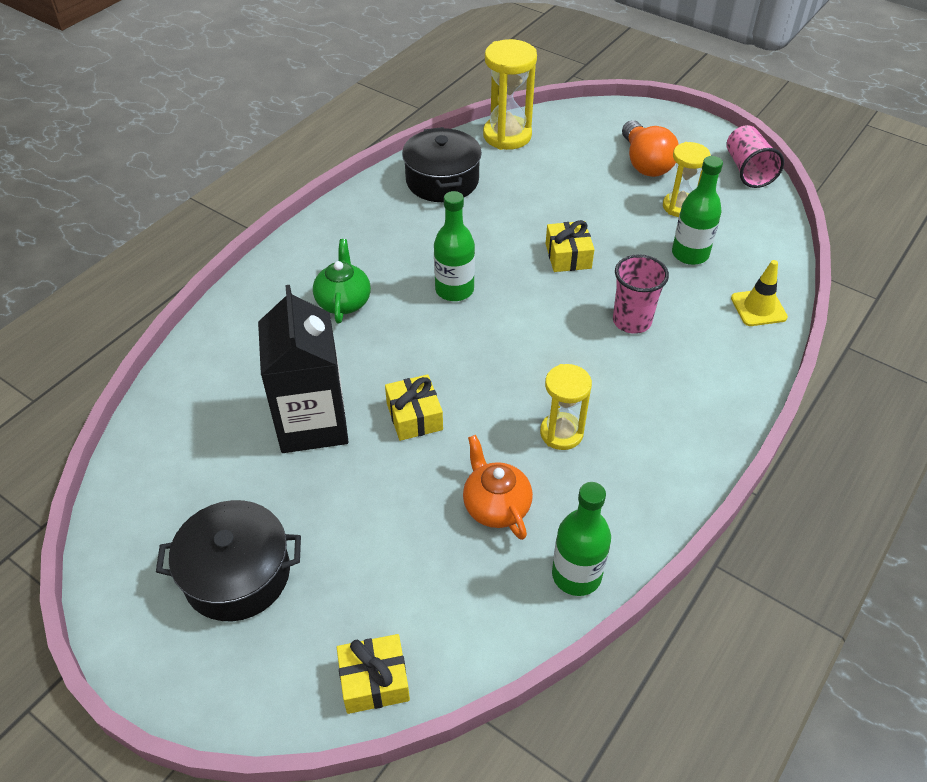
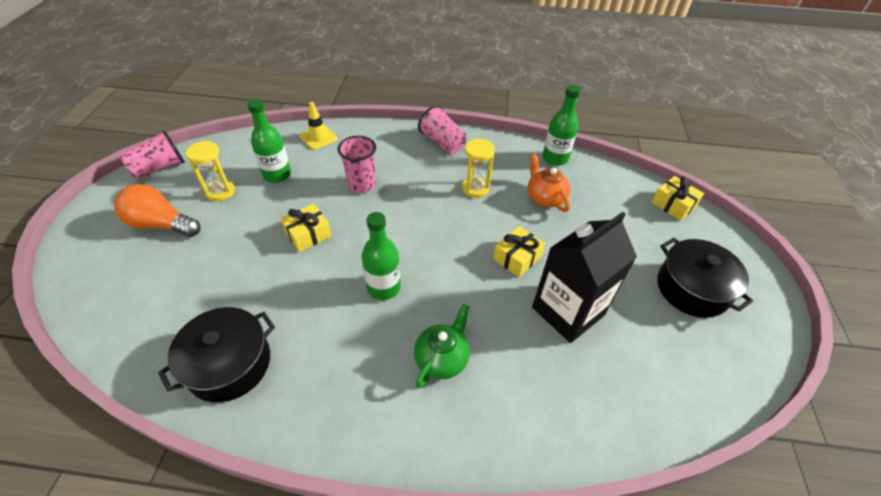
camera: 120 degrees left, 0 degrees up
green teapot [313,239,371,324] -> green teapot turned 150 degrees clockwise [414,304,470,389]
orange teapot [463,435,533,540] -> orange teapot turned 120 degrees clockwise [528,154,570,212]
yellow hourglass [483,39,537,150] -> none
orange light bulb [622,120,679,177] -> orange light bulb turned 120 degrees counterclockwise [114,184,201,237]
none -> pink cup [418,105,467,154]

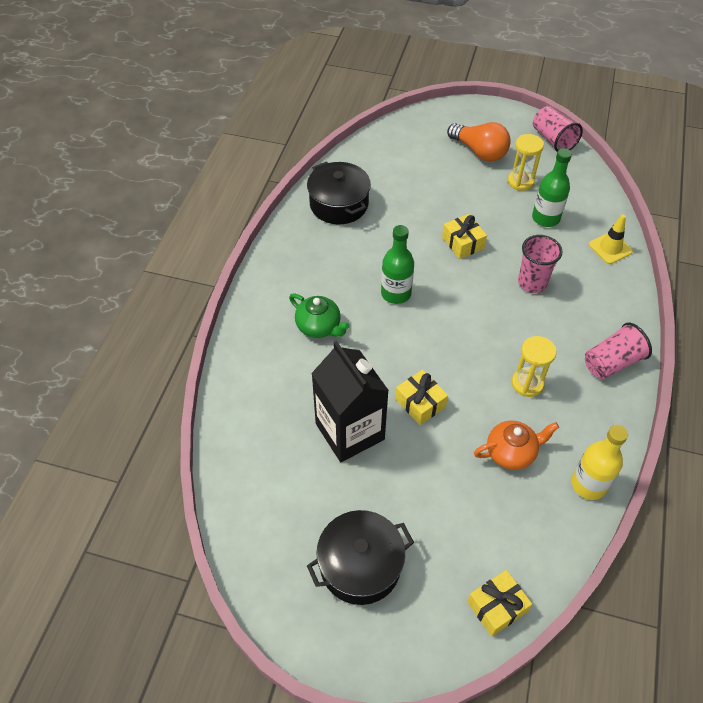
camera: 100 degrees right, 5 degrees up
orange light bulb [114,184,201,237] -> orange light bulb turned 105 degrees clockwise [447,122,511,161]
green bottle [542,85,581,166] -> yellow bottle [571,425,628,500]

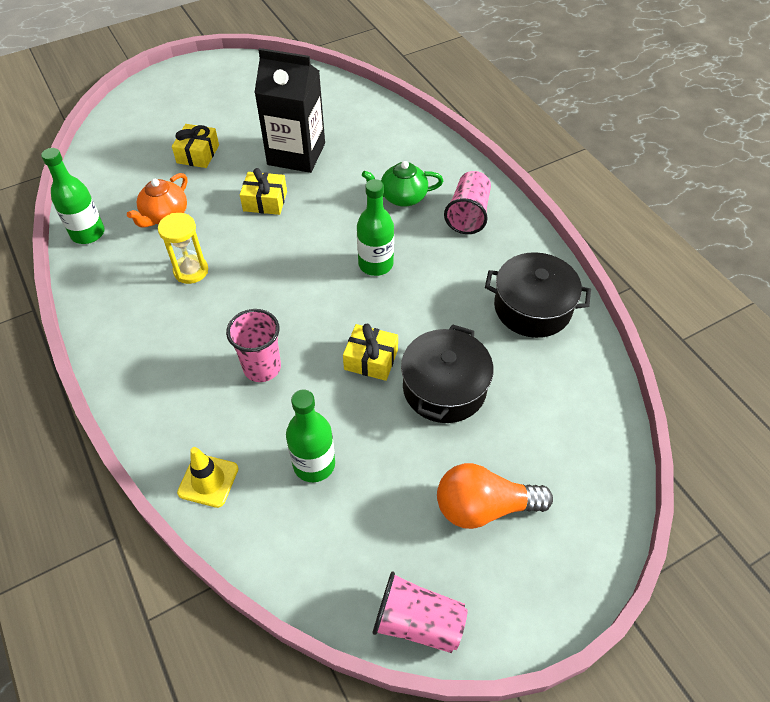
camera: 135 degrees right, 0 degrees up
black pot [307,510,414,605] -> black pot moved to [401,324,494,423]
yellow gift [467,570,532,636] -> yellow gift moved to [172,124,219,168]
yellow hourglass [508,134,544,191] -> none
yellow bottle [571,425,628,500] -> green bottle [41,148,105,244]
pink cup [585,323,652,379] -> pink cup moved to [444,171,491,234]

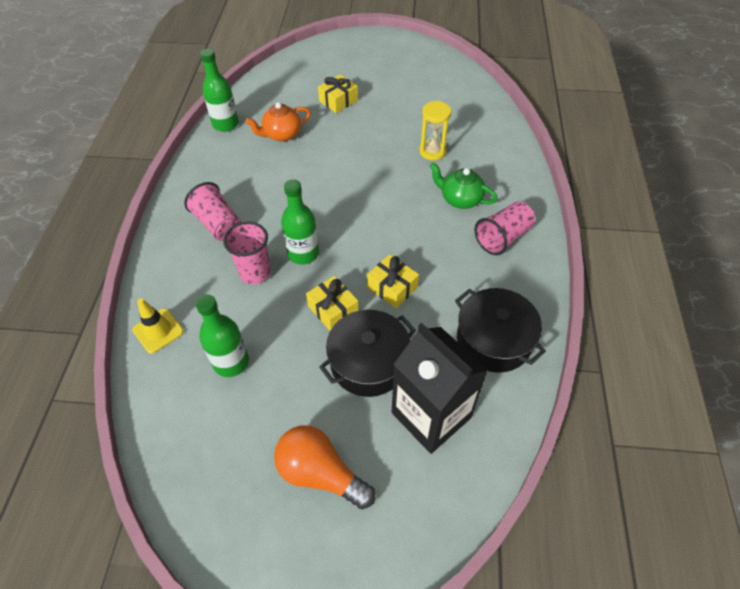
camera: 35 degrees right, 0 degrees up
yellow hourglass [158,213,208,284] -> yellow hourglass moved to [419,101,451,160]
yellow gift [240,168,287,215] -> yellow gift moved to [367,254,419,308]
black carton [254,48,325,173] -> black carton moved to [392,323,488,454]
green bottle [357,179,394,276] -> green bottle moved to [281,179,319,265]
pink cup [373,572,468,653] -> pink cup moved to [184,182,241,241]

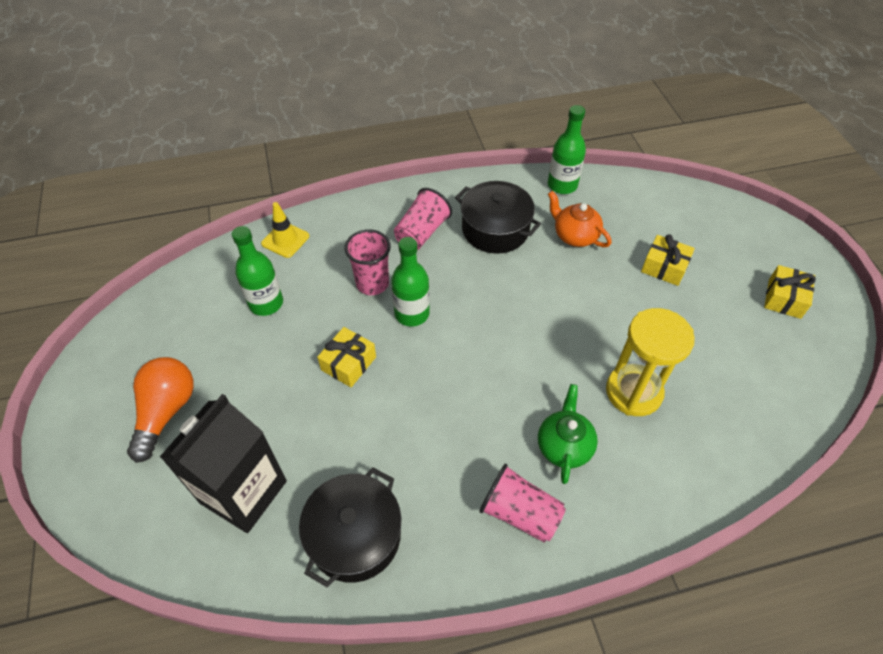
camera: 70 degrees right, 0 degrees up
black pot [319,310,416,397] -> black pot moved to [455,181,541,254]
yellow gift [367,254,419,308] -> yellow gift moved to [764,265,816,319]
yellow hourglass [419,101,451,160] -> yellow hourglass [606,308,695,416], size x1.52

